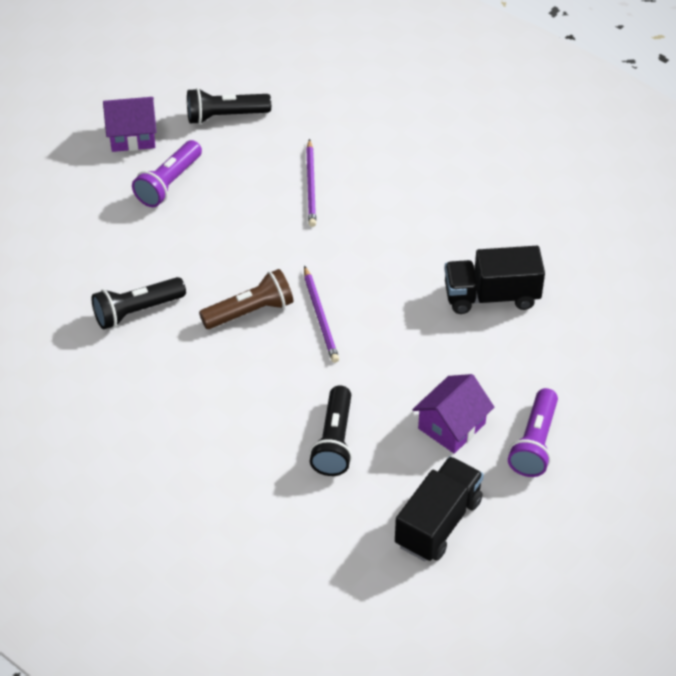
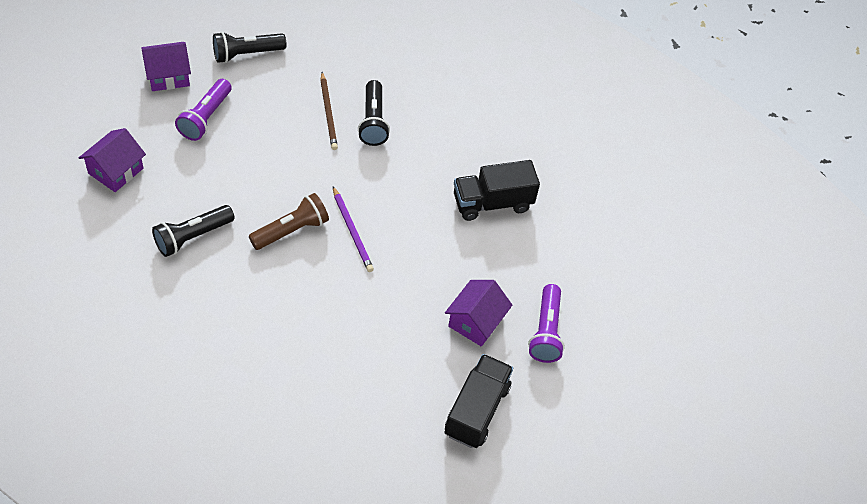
camera: 15 degrees left, 5 degrees up
purple pencil [306,139,316,227] -> brown pencil [320,72,338,150]
black flashlight [309,386,352,476] -> black flashlight moved to [358,80,390,146]
none -> purple house [79,128,146,192]

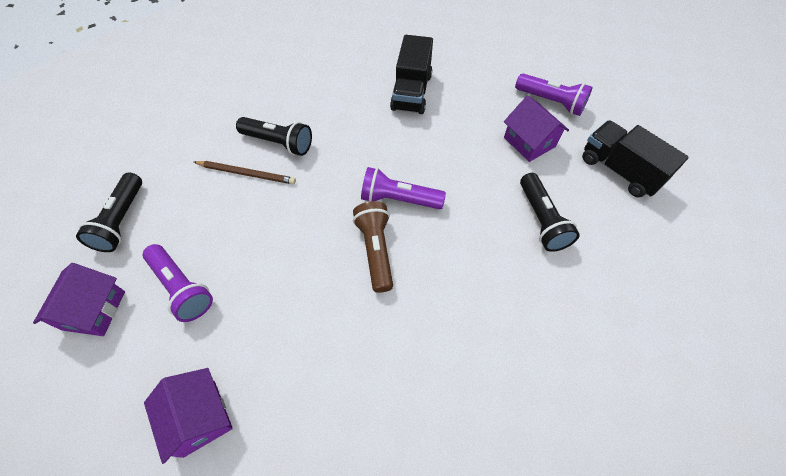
camera: 60 degrees left, 5 degrees up
black flashlight [152,205,235,257] -> black flashlight moved to [520,173,580,252]
purple pencil [333,186,374,272] -> purple flashlight [361,167,446,209]

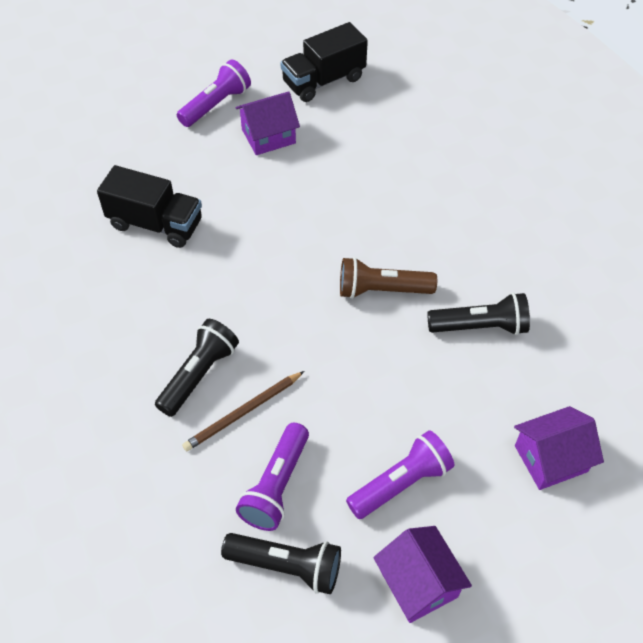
camera: 80 degrees left, 5 degrees down
purple house [33,263,125,336] -> purple house turned 45 degrees clockwise [373,526,472,623]
brown pencil [194,161,296,184] -> brown pencil turned 150 degrees counterclockwise [182,371,304,451]
purple flashlight [361,167,446,209] -> purple flashlight moved to [236,423,309,531]
black flashlight [520,173,580,252] -> black flashlight moved to [427,293,530,335]

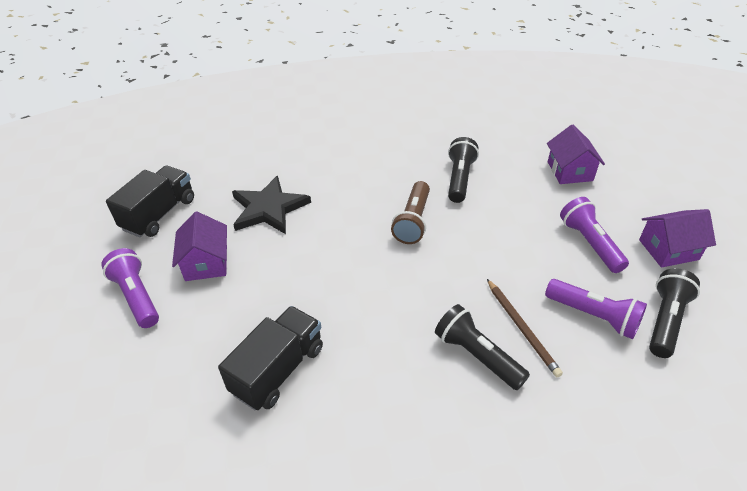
camera: 75 degrees left, 10 degrees down
black truck [280,22,368,102] -> black truck turned 135 degrees counterclockwise [106,166,194,238]
none -> black star [232,176,311,234]

